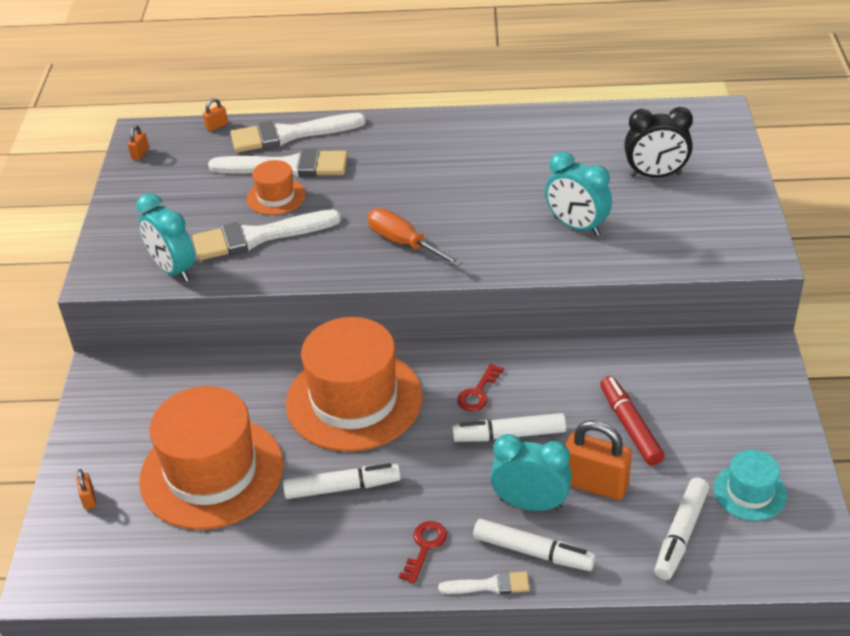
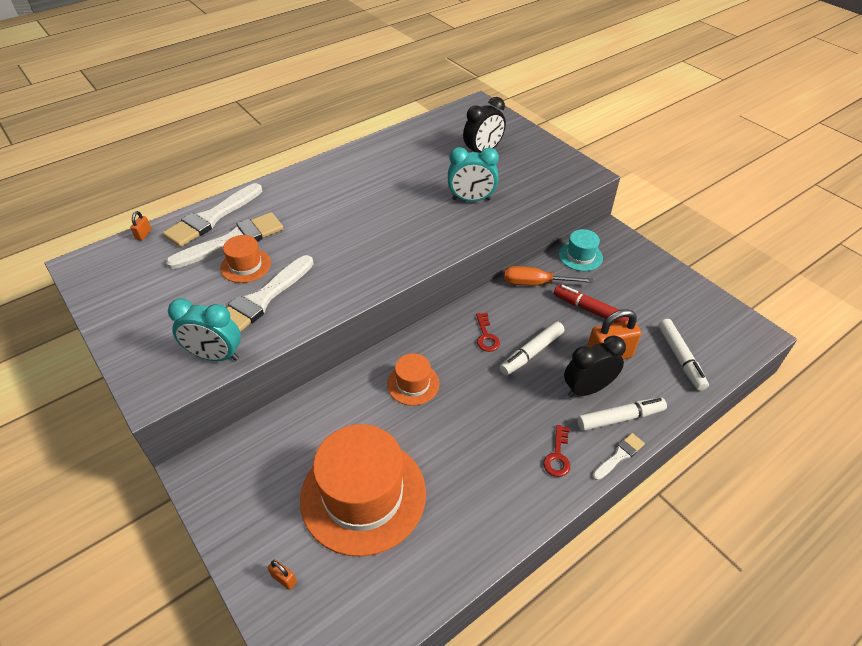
camera: 40 degrees left, 5 degrees up
orange padlock [127,125,149,160] -> none
white marker [283,463,401,499] -> none
orange hat [286,317,423,452] -> orange hat [387,353,440,406], size x0.48
orange screwdriver [367,208,462,267] -> orange screwdriver moved to [504,266,593,286]
red key [399,521,447,583] -> red key turned 150 degrees counterclockwise [543,425,570,477]
turquoise clock [490,434,572,511] -> black clock [564,336,626,397]
turquoise hat [714,450,787,521] -> turquoise hat moved to [559,229,603,271]

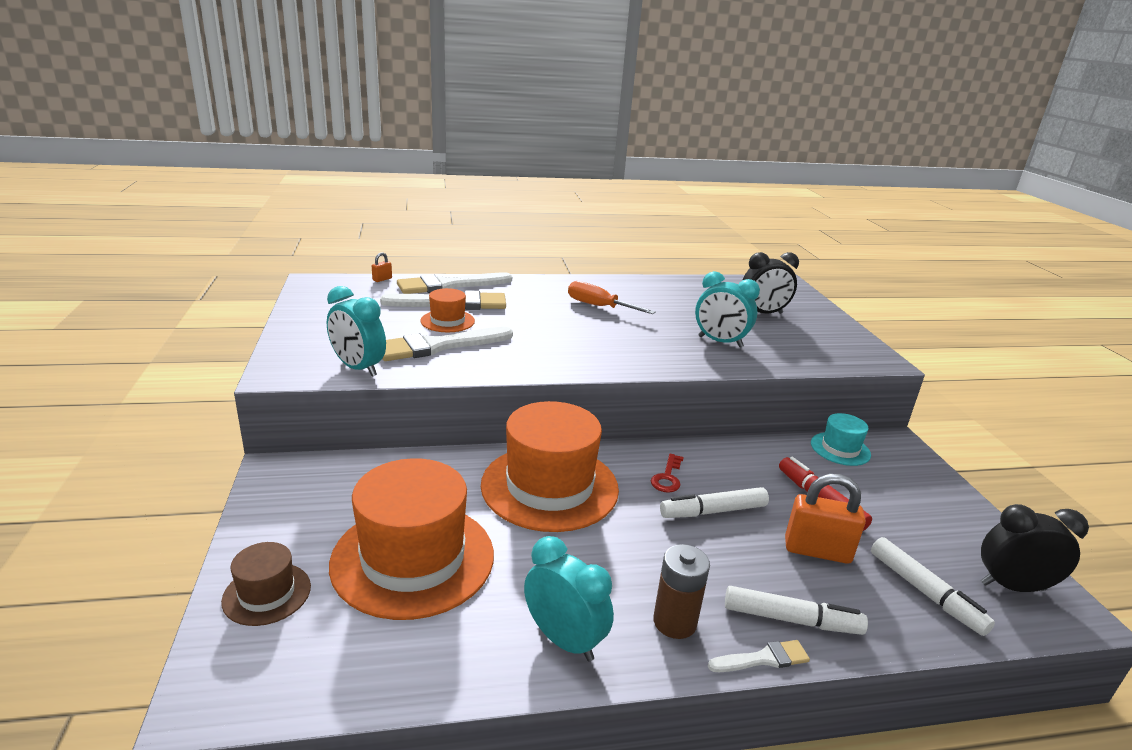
camera: 25 degrees right, 20 degrees down
orange padlock [268,559,297,590] -> brown hat [221,542,311,626]
orange hat [387,353,440,406] -> orange hat [481,401,619,532], size x2.09
orange screwdriver [504,266,593,286] -> orange screwdriver moved to [568,281,656,314]
red key [543,425,570,477] -> brown battery [653,544,710,639]
black clock [564,336,626,397] -> black clock moved to [981,504,1089,592]
white marker [658,319,709,391] -> white marker turned 45 degrees counterclockwise [871,537,995,636]
none -> turquoise clock [524,536,614,661]

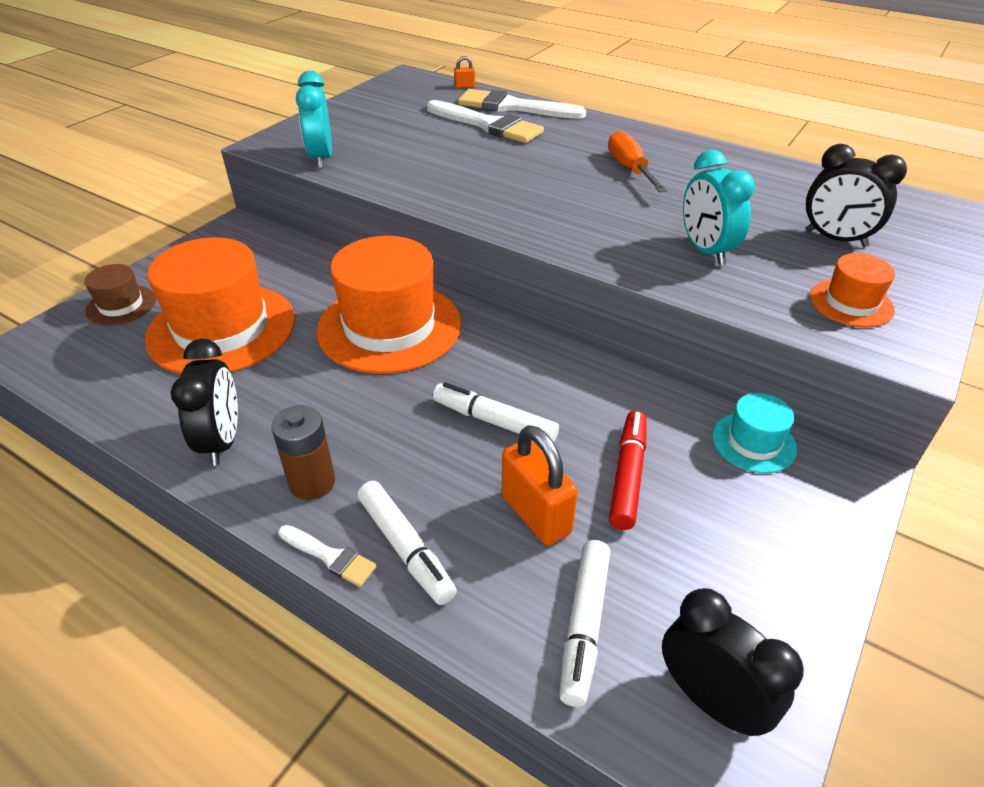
camera: 45 degrees right, 15 degrees up
white brush [382,327,513,361] -> none
orange hat [420,288,475,332] -> orange hat moved to [810,253,895,327]
turquoise clock [524,536,614,661] -> black clock [170,339,238,466]
red key [651,454,684,493] -> none

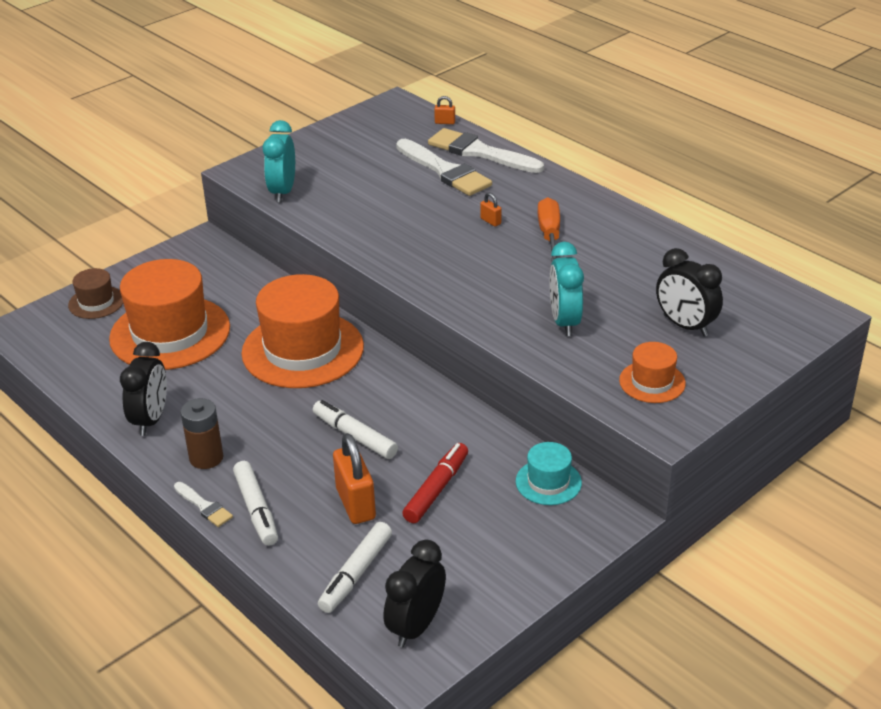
camera: 15 degrees right, 5 degrees down
black clock [662,588,804,736] -> black clock turned 120 degrees counterclockwise [383,540,446,647]
none -> orange padlock [480,193,501,226]

